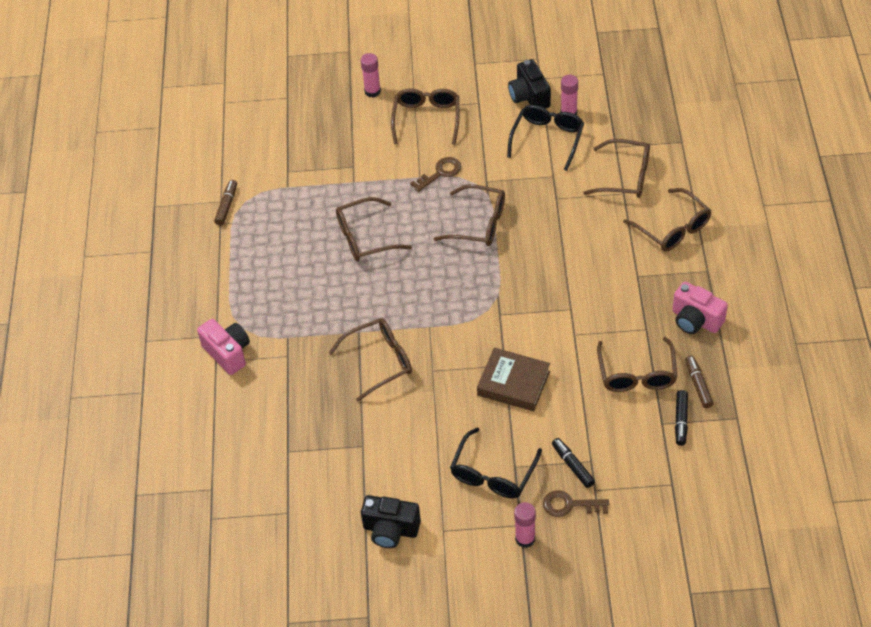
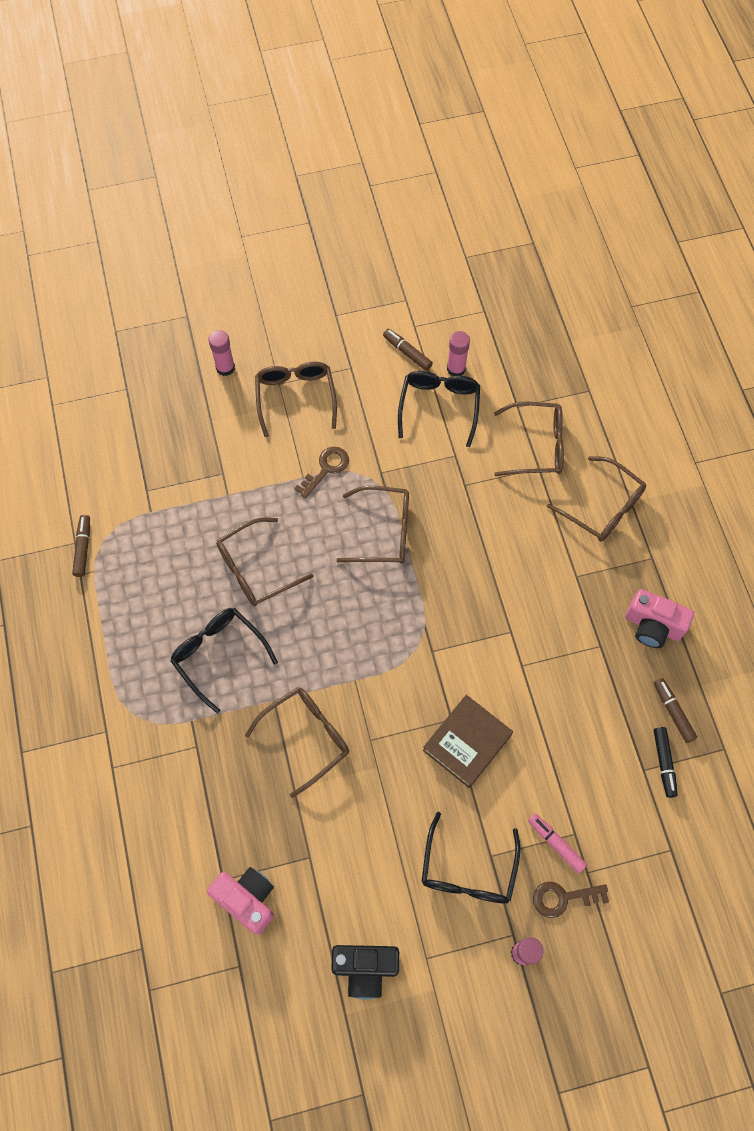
camera: 15 degrees left, 15 degrees up
pink camera [197,319,250,375] -> pink camera moved to [207,867,274,935]
brown book [477,348,550,411] -> brown book turned 60 degrees counterclockwise [423,695,513,788]
black camera [508,59,551,109] -> brown marker [383,329,433,371]
black marker [552,438,595,488] -> pink marker [528,814,587,874]
brown glasses [597,337,677,392] -> none
none -> black glasses [170,608,278,713]

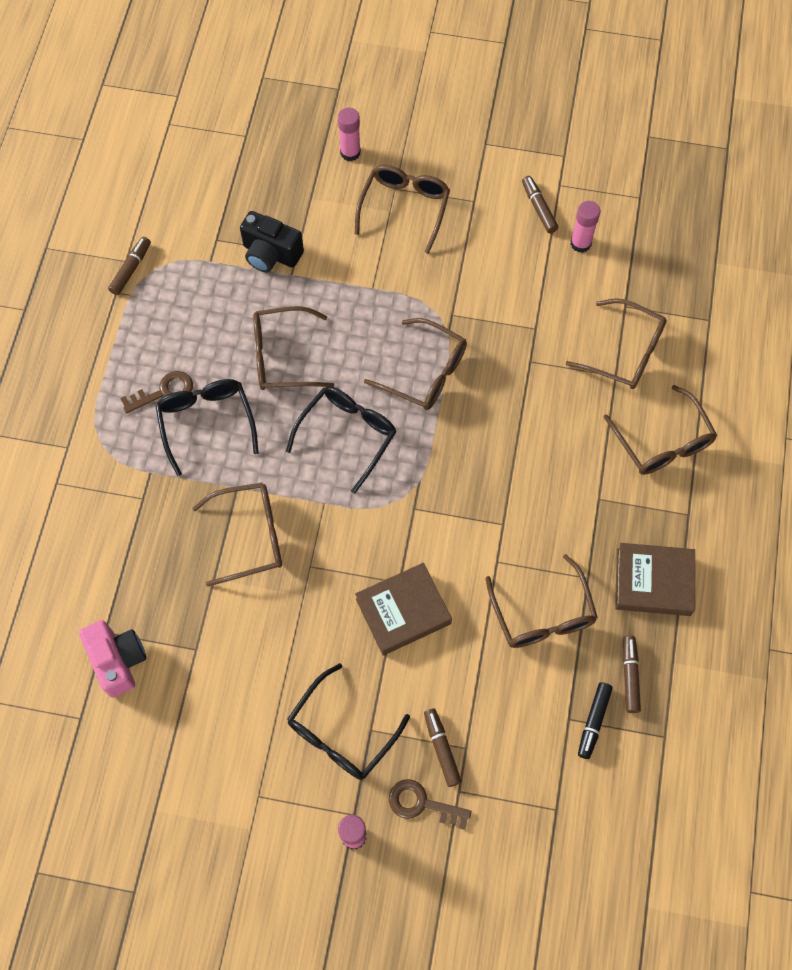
camera: 25 degrees right, 0 degrees up
brown key [295,447,349,498] -> brown key moved to [120,371,193,414]
black camera [331,945,399,999] -> black camera moved to [240,211,304,272]
black glasses [398,371,480,447] -> black glasses moved to [286,386,397,494]
pink marker [528,814,587,874] -> brown marker [424,708,462,787]
pink camera [626,589,694,648] -> brown book [615,543,695,616]
none -> brown glasses [485,554,598,648]

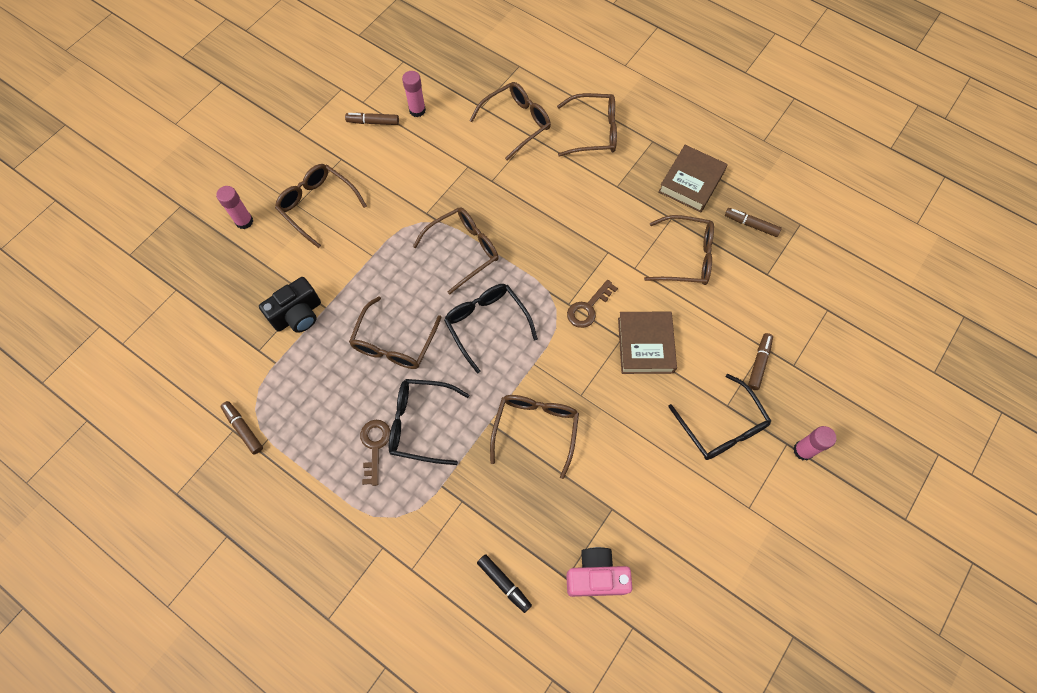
camera: 65 degrees left, 0 degrees up
brown key [389,779,472,830] -> brown key moved to [567,280,618,328]
brown marker [424,708,462,787] -> brown marker turned 105 degrees clockwise [748,333,773,390]
black marker [578,682,613,759] -> black marker moved to [477,554,532,613]

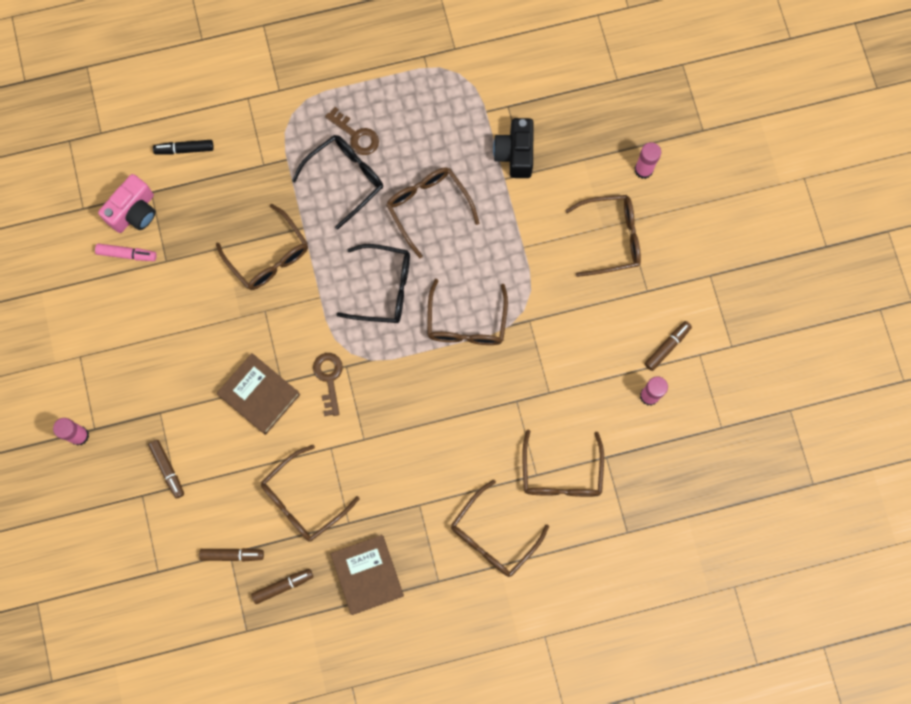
camera: 130 degrees right, 10 degrees up
brown marker [221,401,263,454] -> brown marker moved to [199,548,264,562]
black glasses [668,374,771,460] -> none
none -> pink marker [95,243,157,261]

